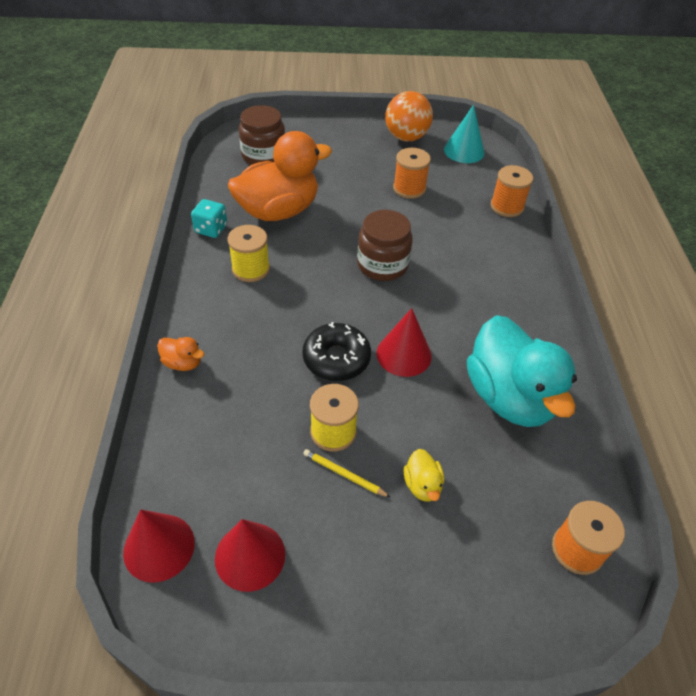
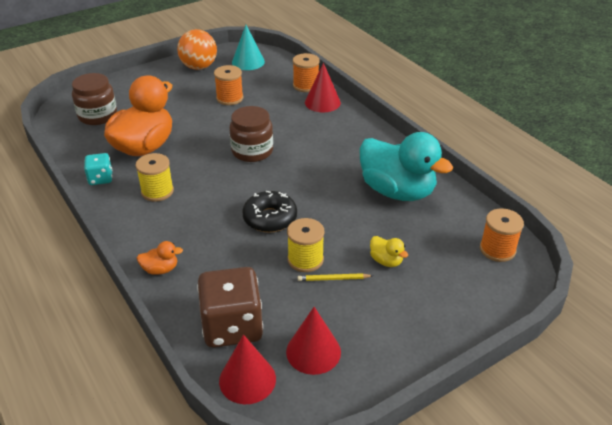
camera: 30 degrees left, 10 degrees down
red cone [376,308,432,377] -> red cone moved to [305,63,341,112]
none -> brown dice [197,267,263,348]

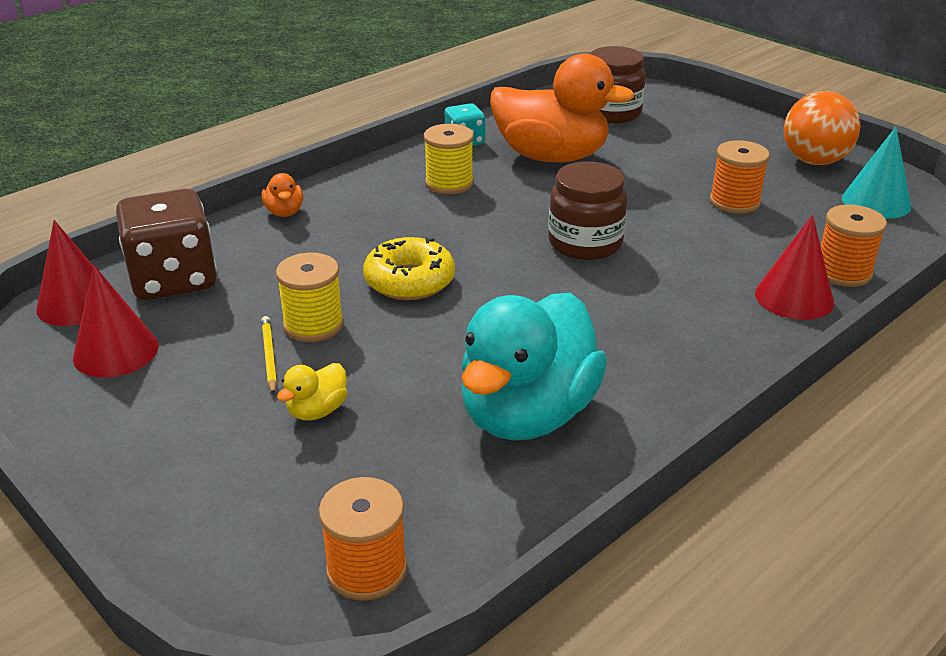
camera: 80 degrees right, 5 degrees down
black donut [242,191,297,232] -> yellow donut [363,237,455,300]

